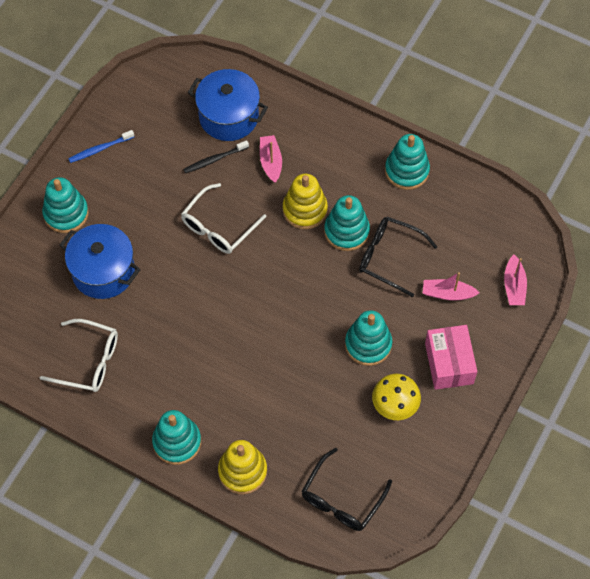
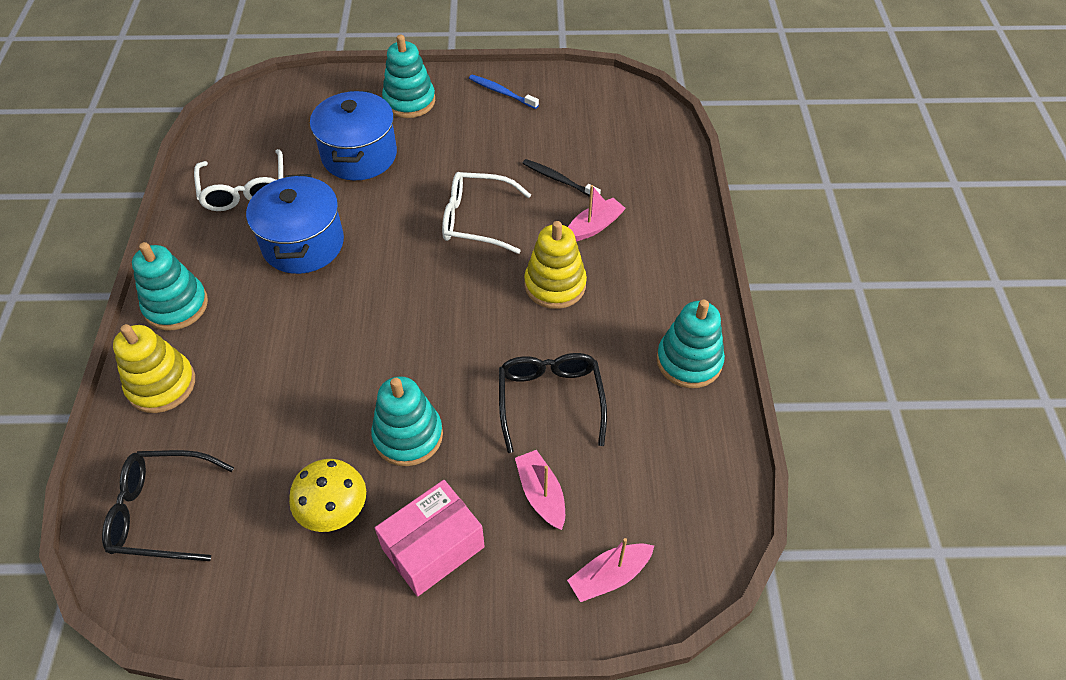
camera: 60 degrees right, 10 degrees down
blue pot [188,69,268,141] -> blue pot moved to [246,174,344,274]
turquoise stacking toy [324,195,370,251] -> none

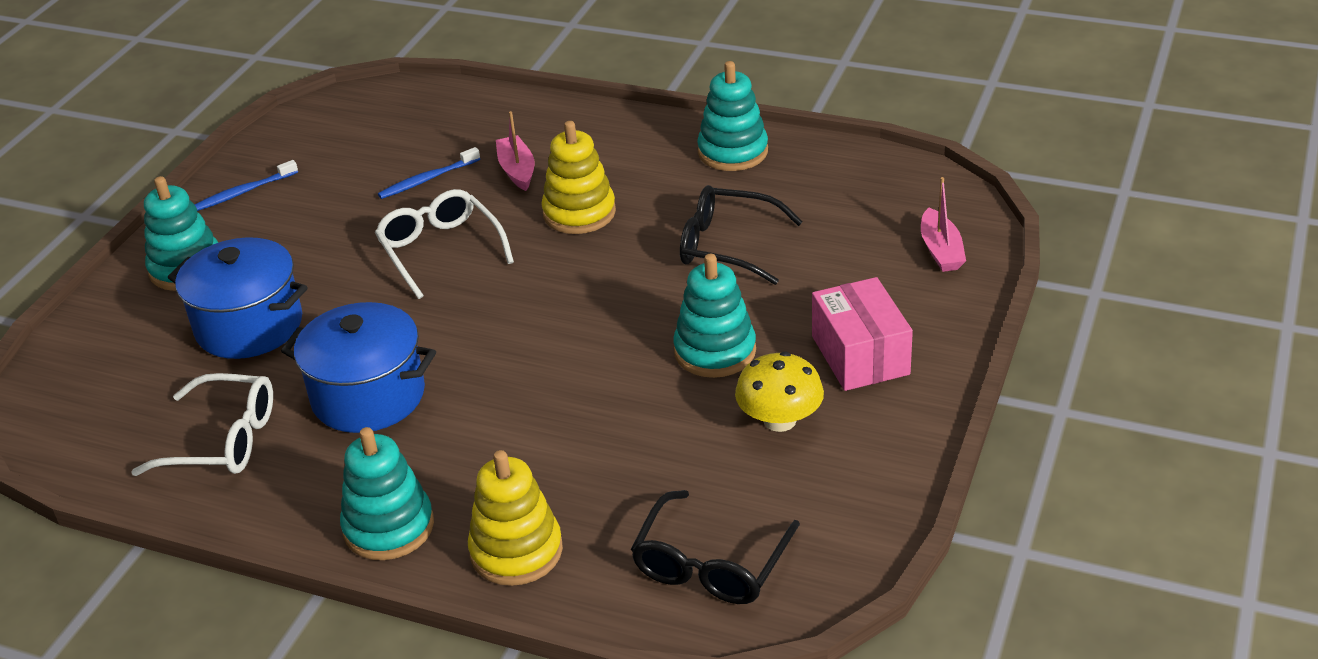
camera: 65 degrees left, 15 degrees down
white glasses [442,172,531,254] -> white glasses turned 120 degrees clockwise [375,189,514,299]
pink boat [515,450,565,530] -> none
black toothbrush [522,159,601,197] -> blue toothbrush [378,147,480,199]

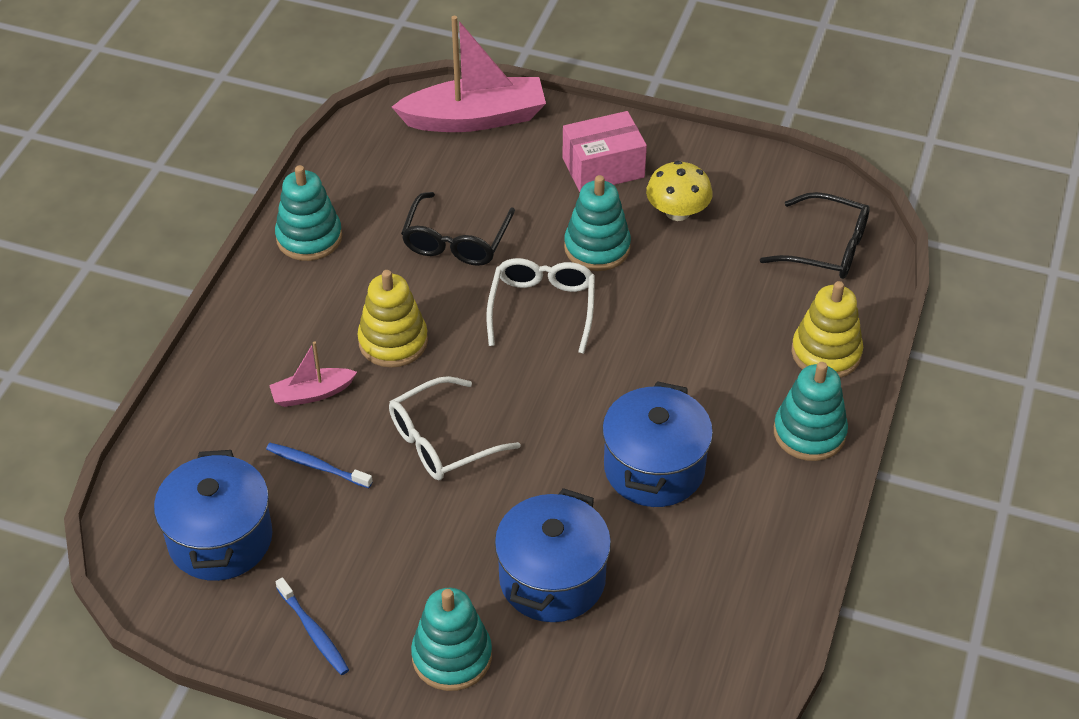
camera: 95 degrees left, 10 degrees up
white glasses [131,373,273,476] -> white glasses moved to [486,258,595,354]
blue toothbrush [378,147,480,199] -> blue toothbrush turned 150 degrees clockwise [266,443,373,488]
pink boat [921,177,966,272] -> pink boat [392,16,546,132], size x1.99
none -> blue pot [154,450,272,581]

